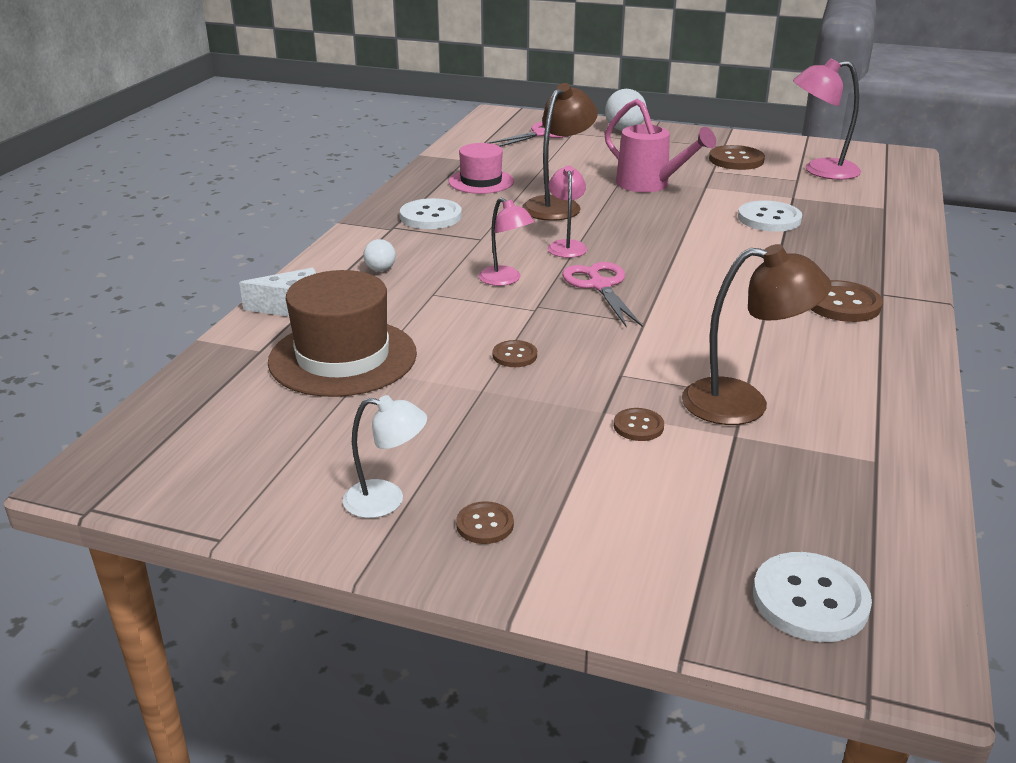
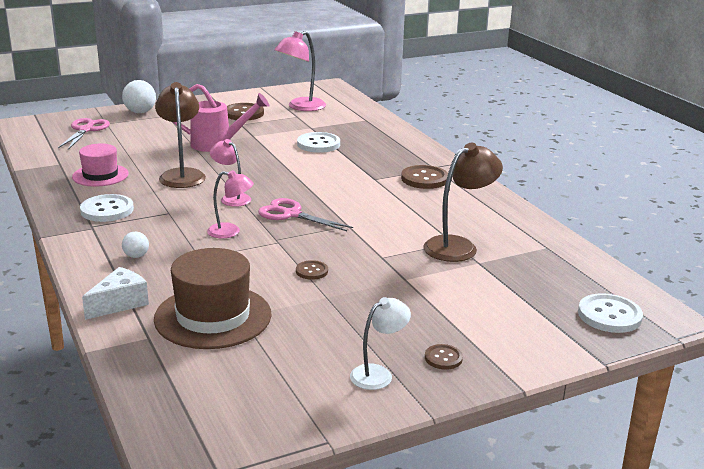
camera: 45 degrees left, 5 degrees down
brown button [614,408,664,441] -> none

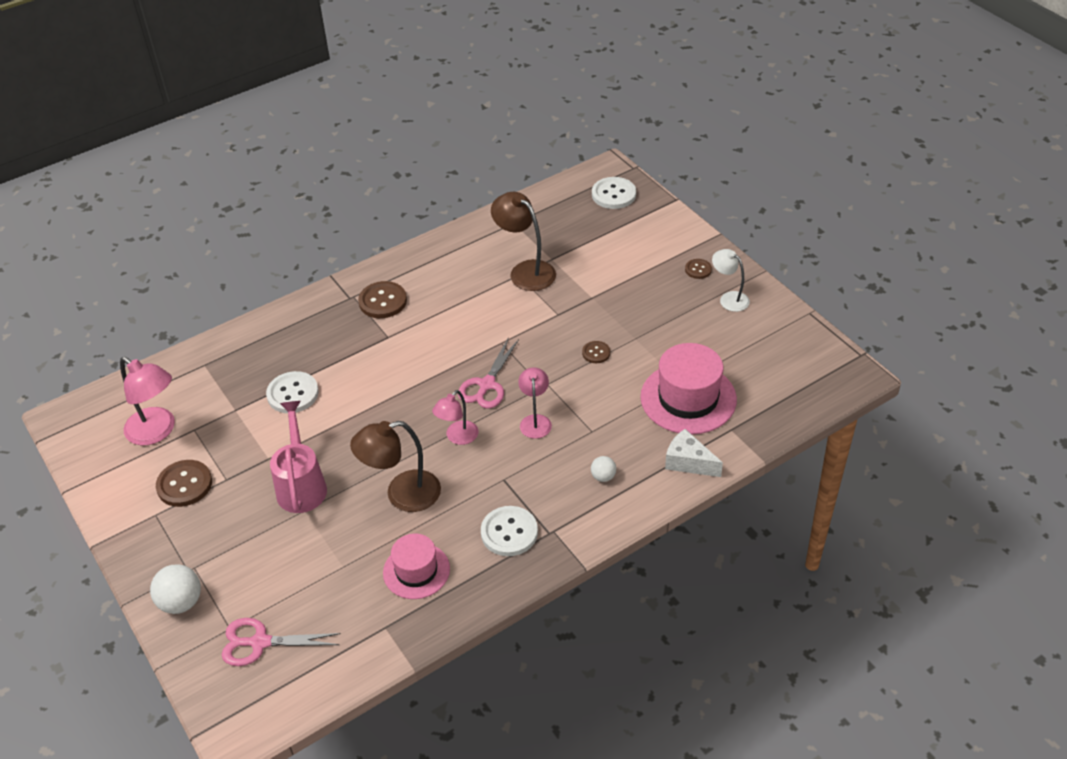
camera: 95 degrees left, 20 degrees up
brown hat [154,248,271,349] -> pink hat [640,343,737,434]

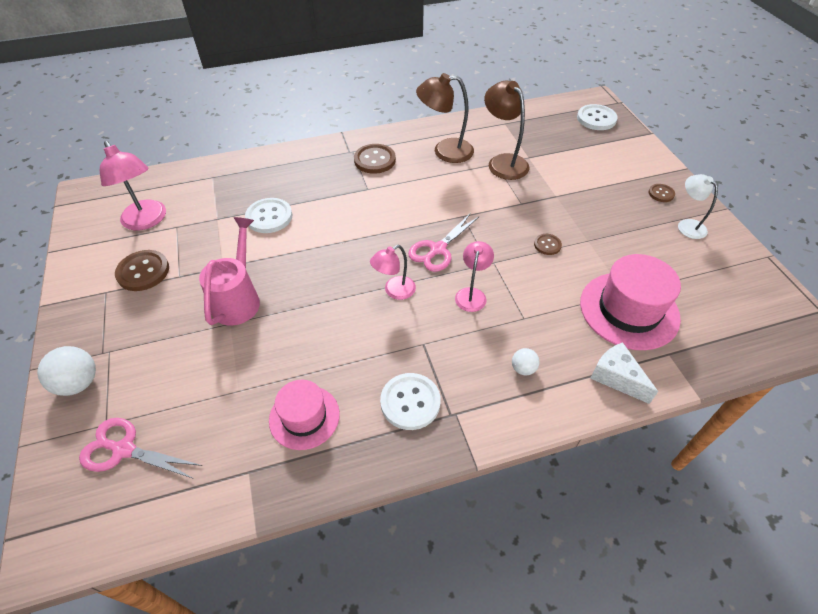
camera: 15 degrees right, 5 degrees up
brown lamp [350,421,441,512] -> brown lamp moved to [416,73,474,163]

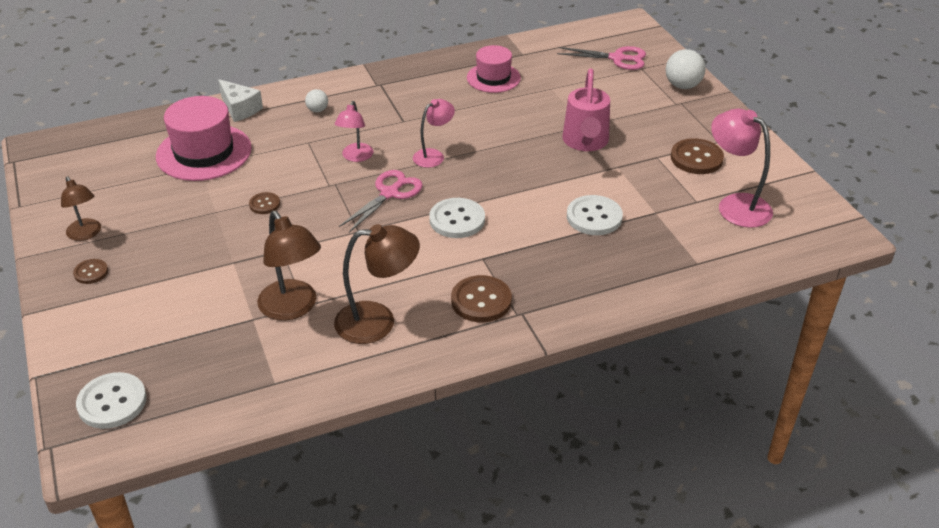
camera: 175 degrees right, 10 degrees down
white button [380,373,441,430] -> white button moved to [429,198,485,238]
white lamp [678,174,718,239] -> brown lamp [61,177,101,241]

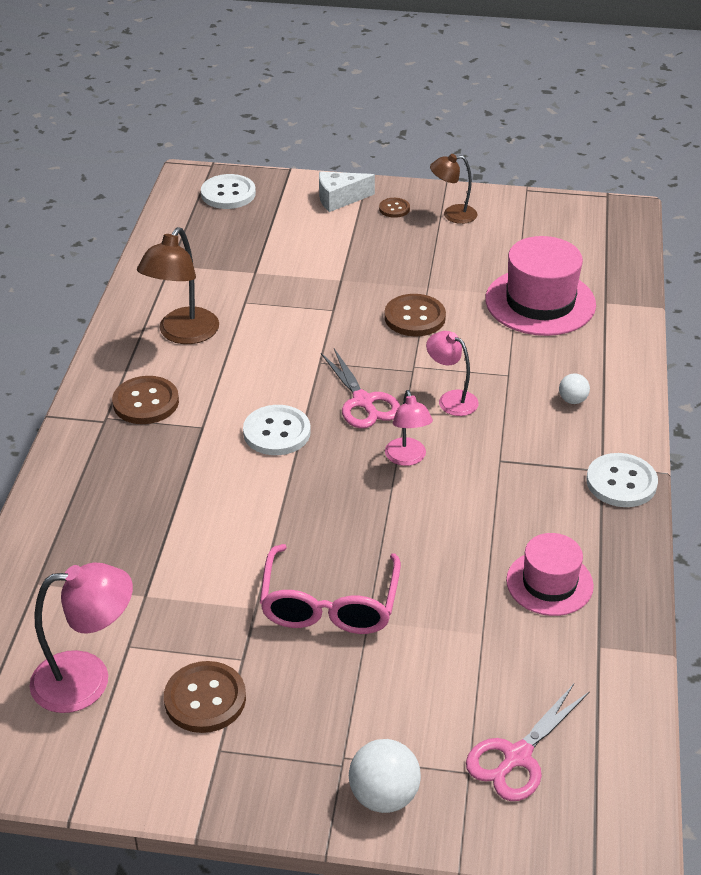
camera: 120 degrees right, 0 degrees up
white cheese [218,79,263,122] -> white cheese moved to [319,171,375,212]
brown button [249,192,280,214] -> brown button [384,294,446,336], size x1.79
brown lamp [257,211,321,321] -> none
pink watering can [562,69,610,151] -> pink glasses [260,544,401,634]
white button [567,195,623,235] -> white button moved to [586,453,658,507]

